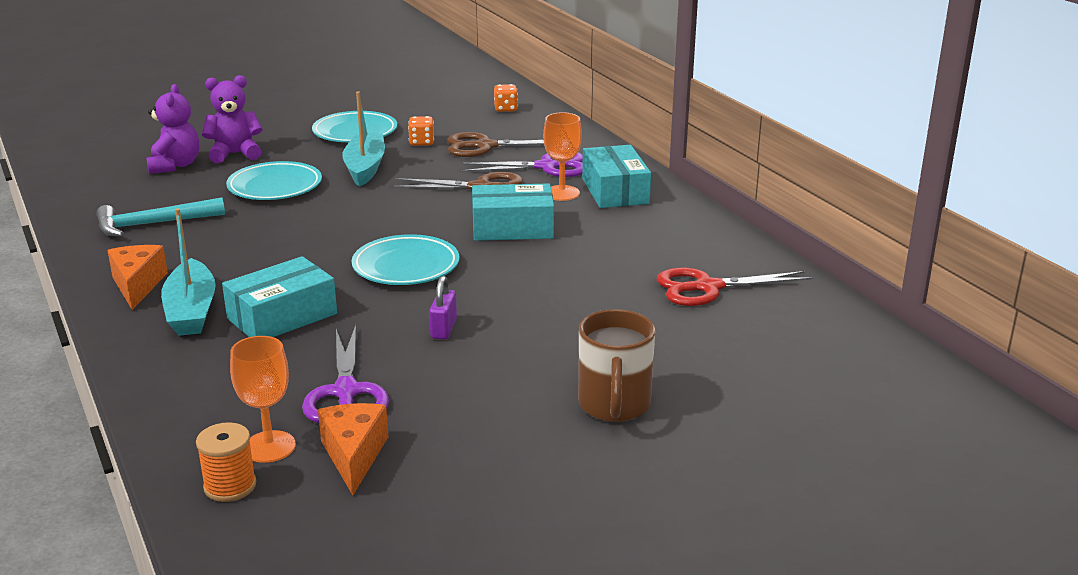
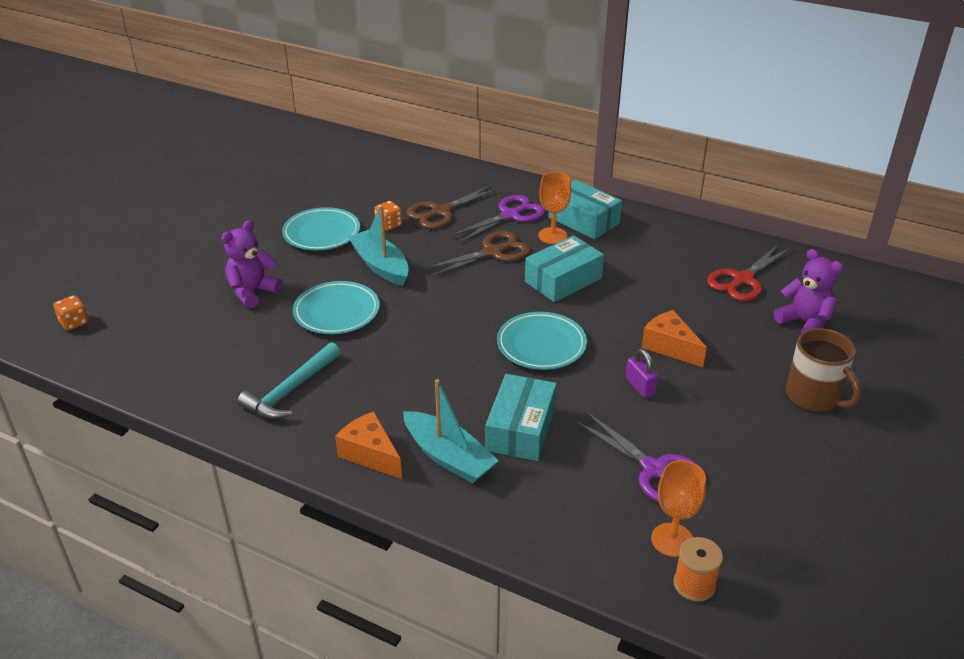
camera: 35 degrees left, 10 degrees up
purple teddy bear [146,84,199,174] -> purple teddy bear moved to [773,249,843,333]
orange cheese [318,403,388,495] -> orange cheese moved to [642,310,707,367]
orange dice [494,84,518,112] -> orange dice moved to [53,295,89,330]

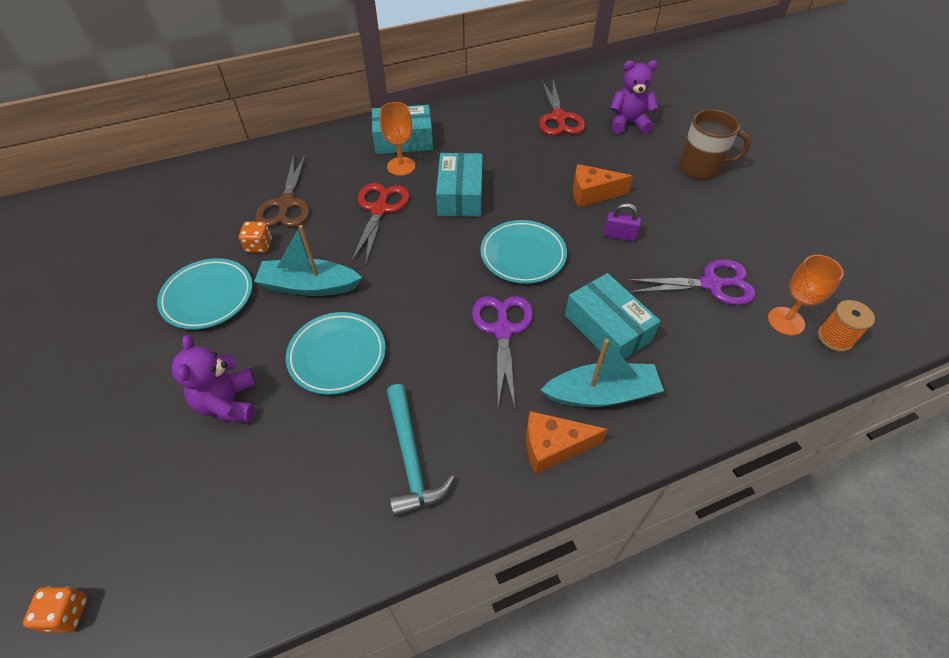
camera: 50 degrees left, 15 degrees up
brown scissors [422,231,530,278] -> red scissors [351,183,410,266]
purple scissors [450,195,545,243] -> purple scissors moved to [472,296,533,408]

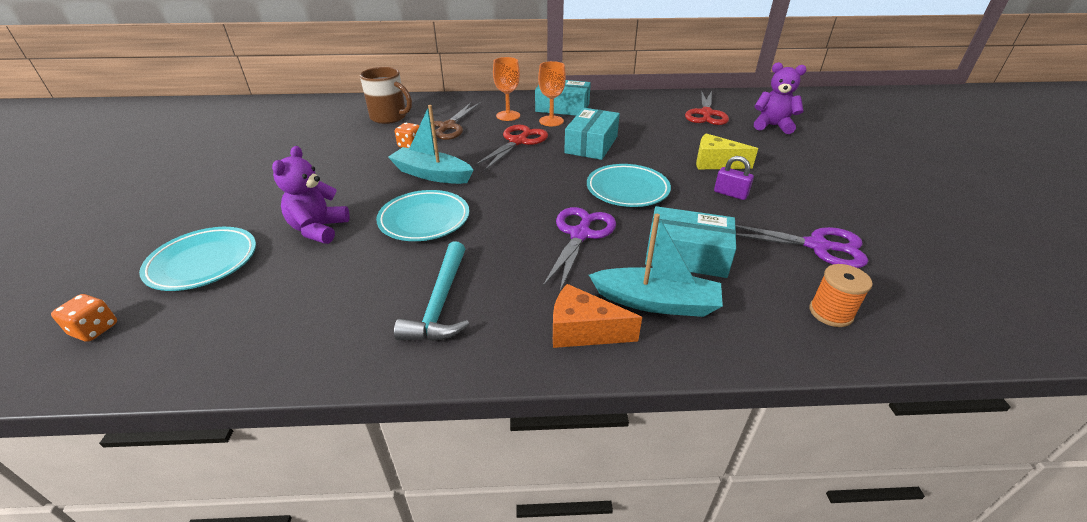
camera: 20 degrees right, 15 degrees down
turquoise plate [157,258,253,330] -> turquoise plate moved to [139,227,256,291]
turquoise box [565,273,661,359] -> turquoise box turned 60 degrees counterclockwise [645,206,736,278]
orange cheese [573,164,633,207] -> yellow cheese [696,133,758,169]
brown mug [679,109,751,179] -> brown mug moved to [360,67,412,124]
orange goblet [768,255,844,336] -> orange goblet moved to [493,57,520,121]
orange spool [818,300,875,352] -> orange spool moved to [809,264,873,327]

